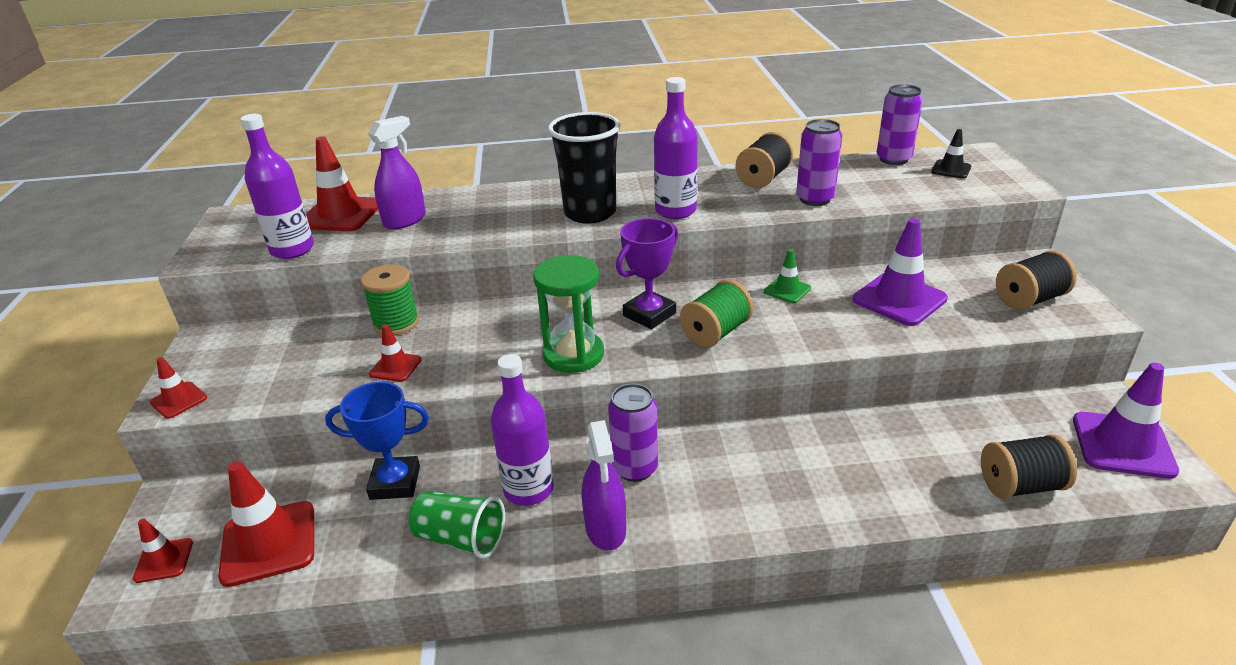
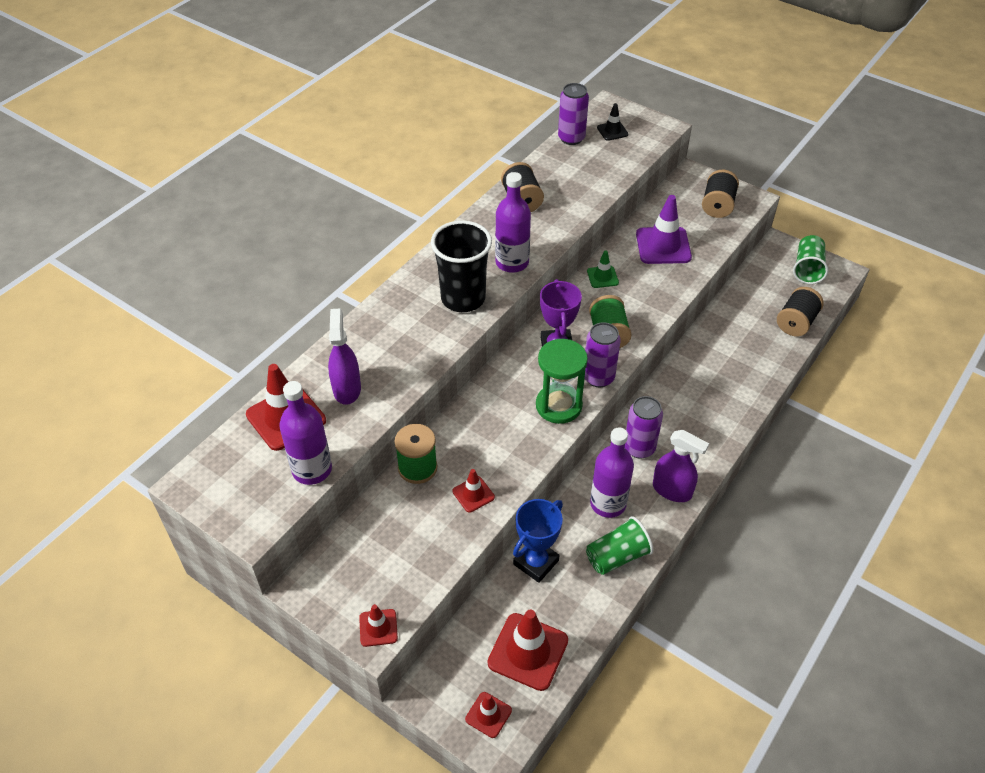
camera: 50 degrees left, 15 degrees up
purple can [796,119,842,206] -> purple can moved to [585,322,621,387]
purple traffic cone [1073,363,1179,479] -> green cup [793,235,828,284]

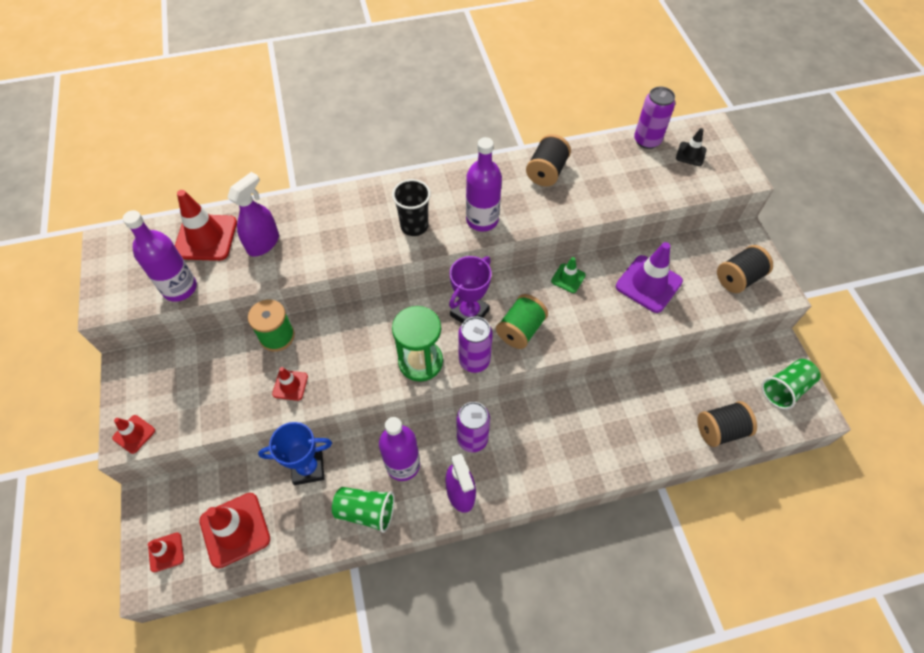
camera: 40 degrees right, 10 degrees up
black cup [431,220,492,312] -> black cup [392,179,431,236], size x0.67

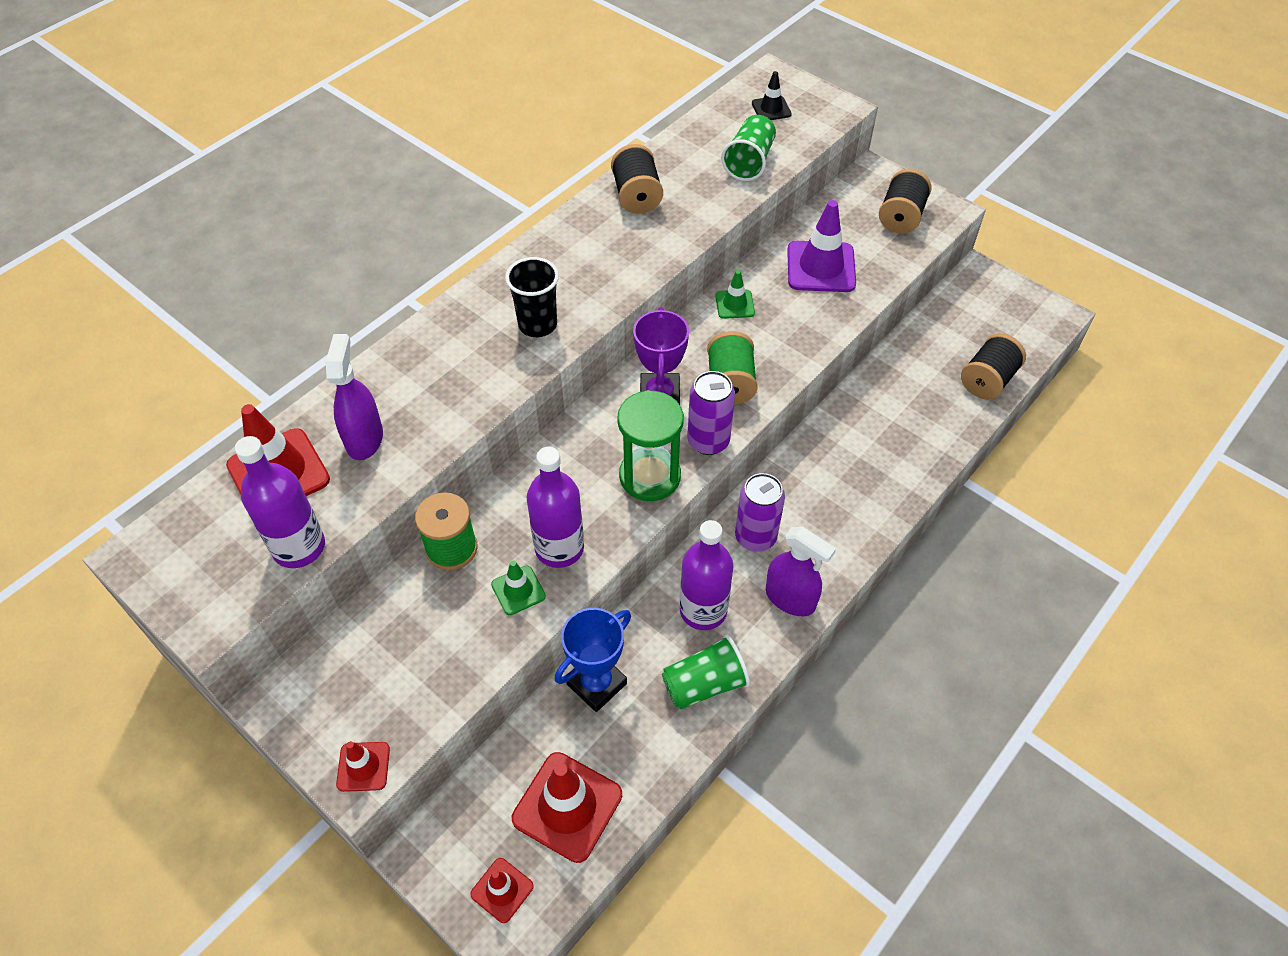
camera: 35 degrees left, 5 degrees down
red traffic cone [272,367,308,401] -> green traffic cone [491,560,546,615]
purple bottle [466,137,502,231] -> purple bottle moved to [527,447,584,568]
purple can [634,87,675,149] -> none
green cup [761,359,821,410] -> green cup moved to [721,115,776,181]

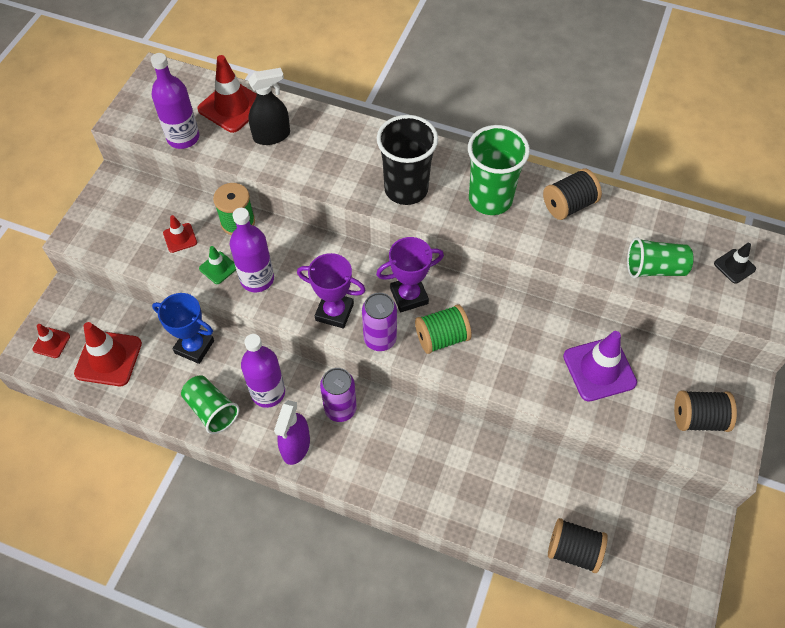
camera: 70 degrees right, 5 degrees up
purple spray bottle [326,334,383,460] -> black spray bottle [248,68,290,145]
red traffic cone [336,741,390,792] -> red traffic cone moved to [163,215,197,253]
black cup [505,257,559,337] -> black cup [377,115,438,205], size x1.50
green hourglass [617,390,684,501] -> purple trophy [297,253,366,329]
green traffic cone [715,270,755,319] -> none
none -> green cup [468,125,530,215]

